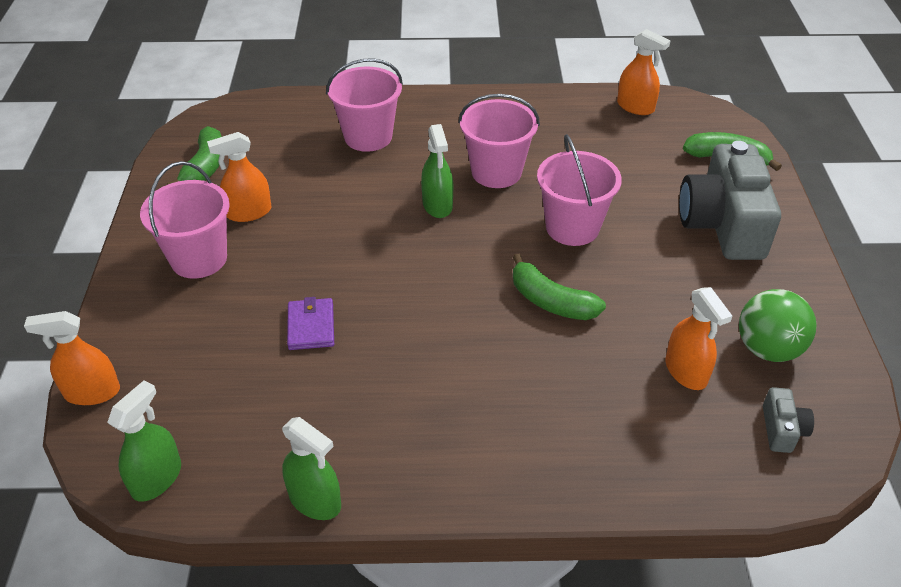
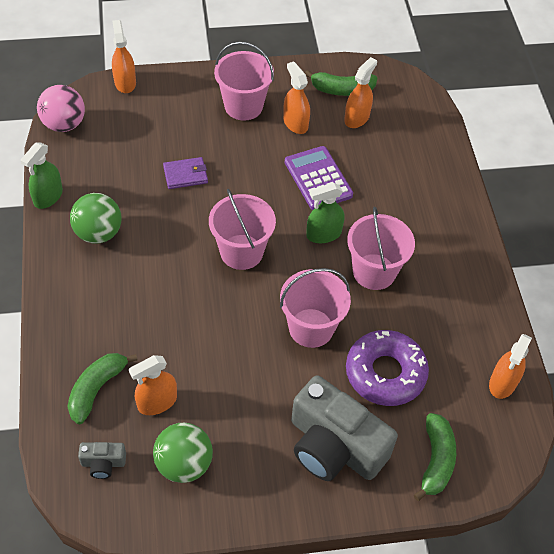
camera: 80 degrees right, 10 degrees up
green spray bottle [107,380,181,502] -> pink ball [37,85,85,132]
pink bucket [326,59,403,152] -> pink bucket moved to [209,189,276,270]
green banana [513,254,606,320] -> green banana moved to [67,353,137,424]
grey camera [679,141,781,260] -> grey camera turned 135 degrees counterclockwise [291,376,398,481]
none -> green ball [70,193,122,244]
none -> purple calculator [285,146,353,210]
none -> orange spray bottle [344,57,377,128]
none -> purple donut [346,330,429,406]

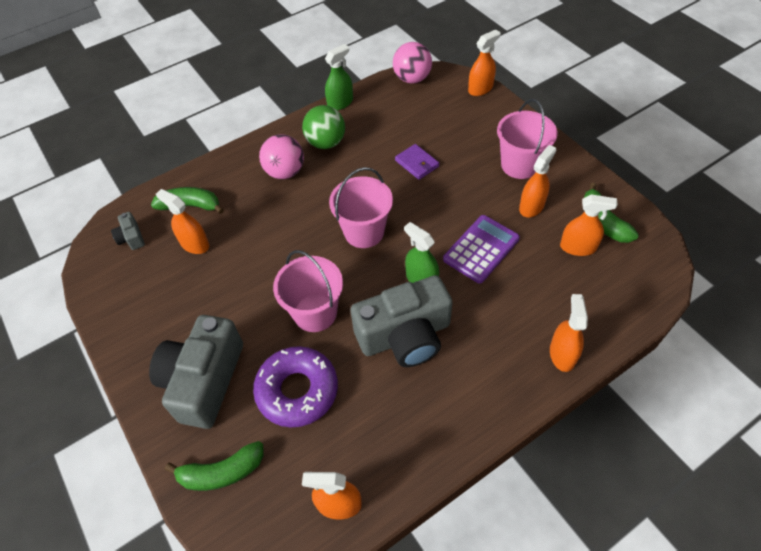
camera: 70 degrees right, 0 degrees up
green spray bottle [21,142,63,209] -> green spray bottle turned 135 degrees clockwise [325,44,353,110]
green ball [153,423,213,483] -> none
pink bucket [347,207,415,290] -> grey camera [350,275,453,367]
none -> pink ball [259,134,304,179]
none -> orange spray bottle [550,294,588,372]

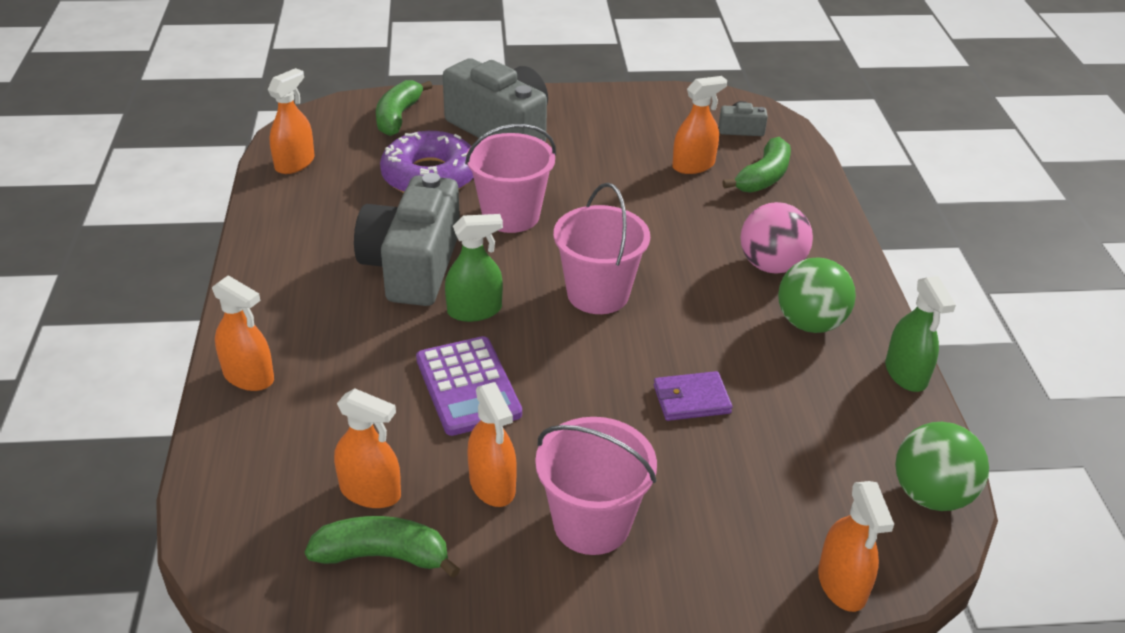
camera: 115 degrees right, 15 degrees down
pink ball [393,42,432,84] -> green ball [895,422,989,511]
orange spray bottle [560,194,618,256] -> orange spray bottle turned 105 degrees counterclockwise [334,388,401,508]

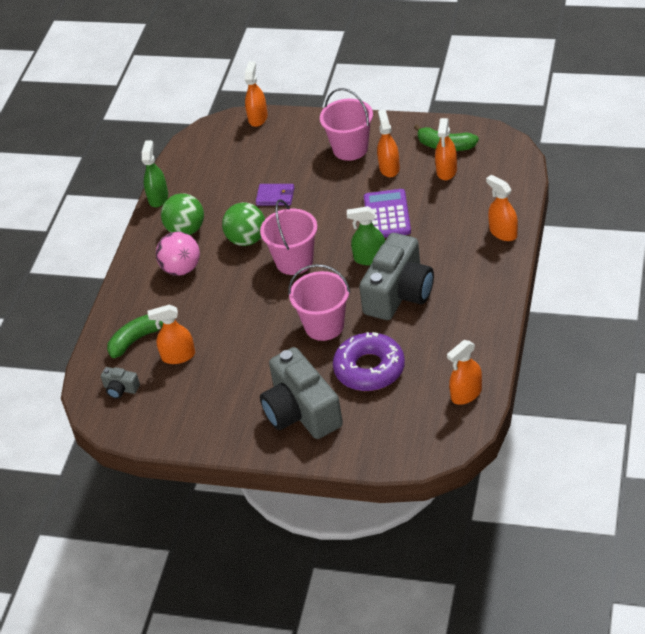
camera: 155 degrees left, 5 degrees up
orange spray bottle [334,388,401,508] -> orange spray bottle turned 120 degrees counterclockwise [435,118,457,180]
green banana [376,80,432,136] -> none
green ball [895,422,989,511] -> green ball moved to [222,202,265,246]

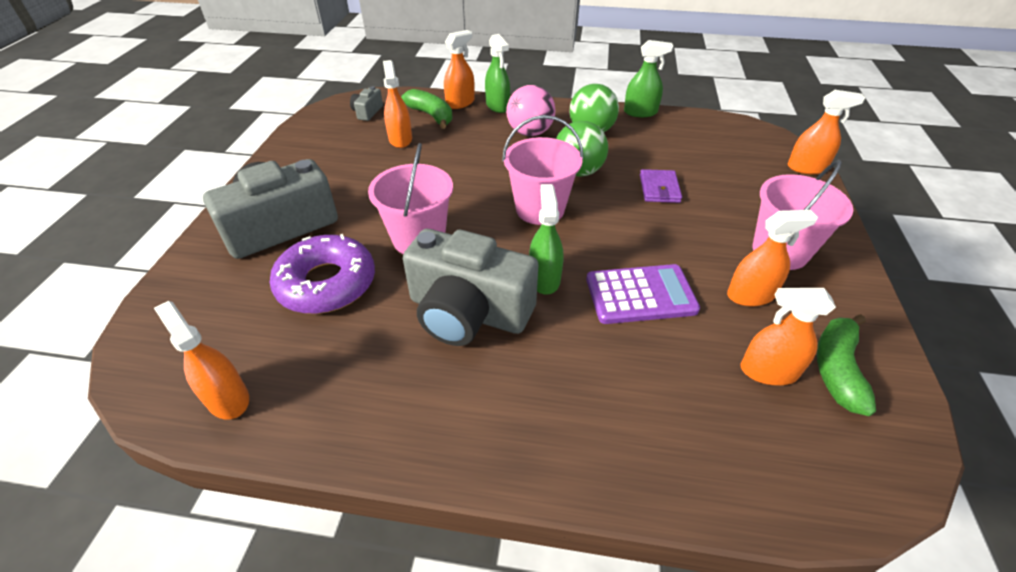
camera: 80 degrees right, 0 degrees up
orange spray bottle [486,175,518,241] -> orange spray bottle moved to [444,30,475,109]
none -> green spray bottle [485,34,510,113]

